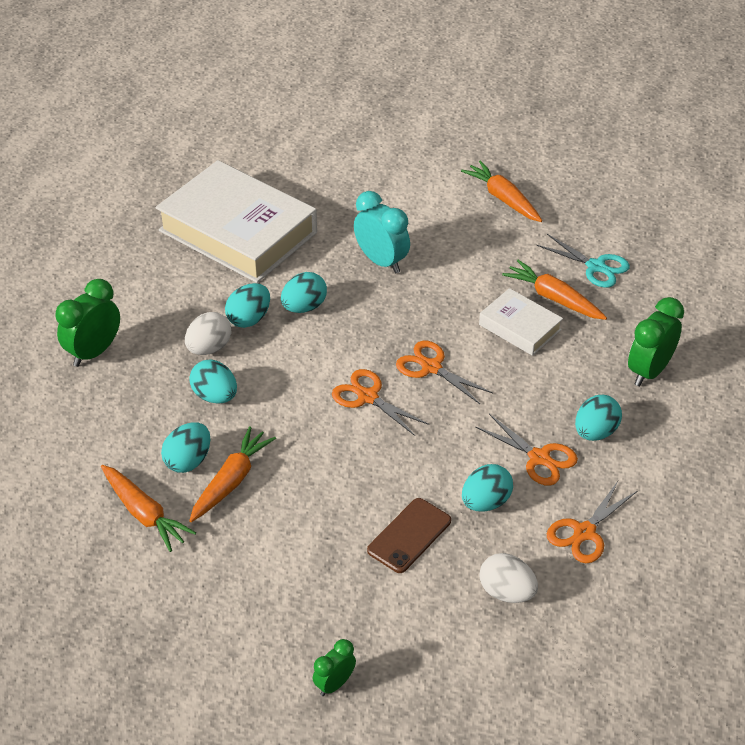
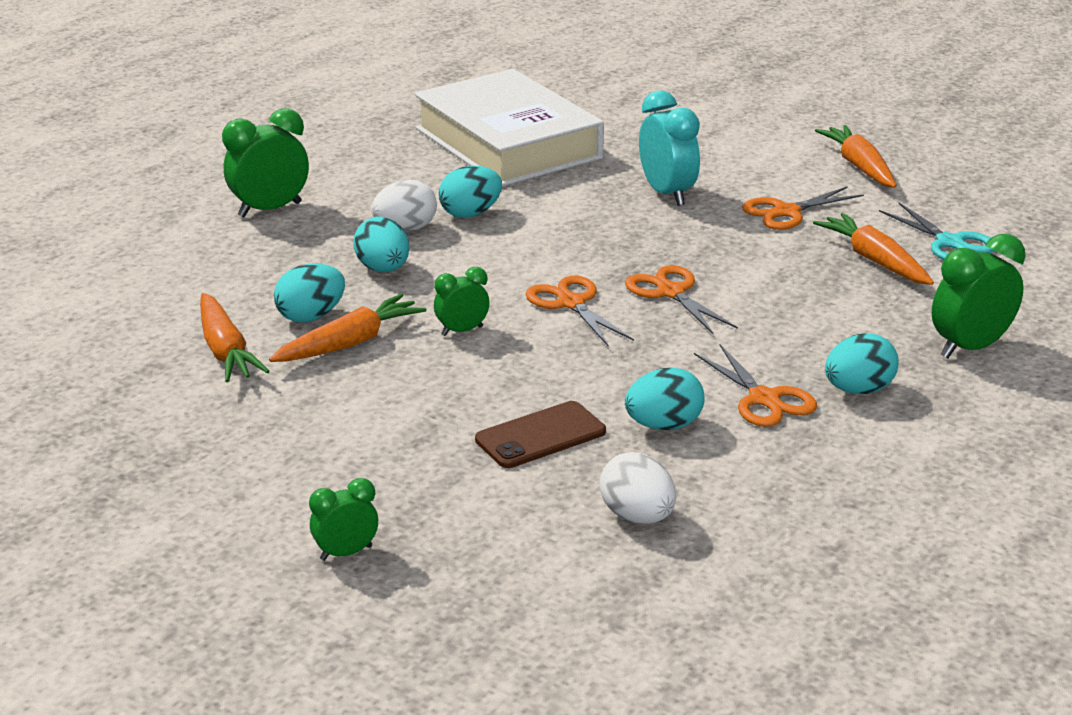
camera: 20 degrees right, 15 degrees down
turquoise egg [281,272,327,313] -> none
white book [479,288,563,356] -> none
orange scissors [547,481,637,563] -> orange scissors moved to [742,187,864,230]
none -> green clock [434,267,489,336]

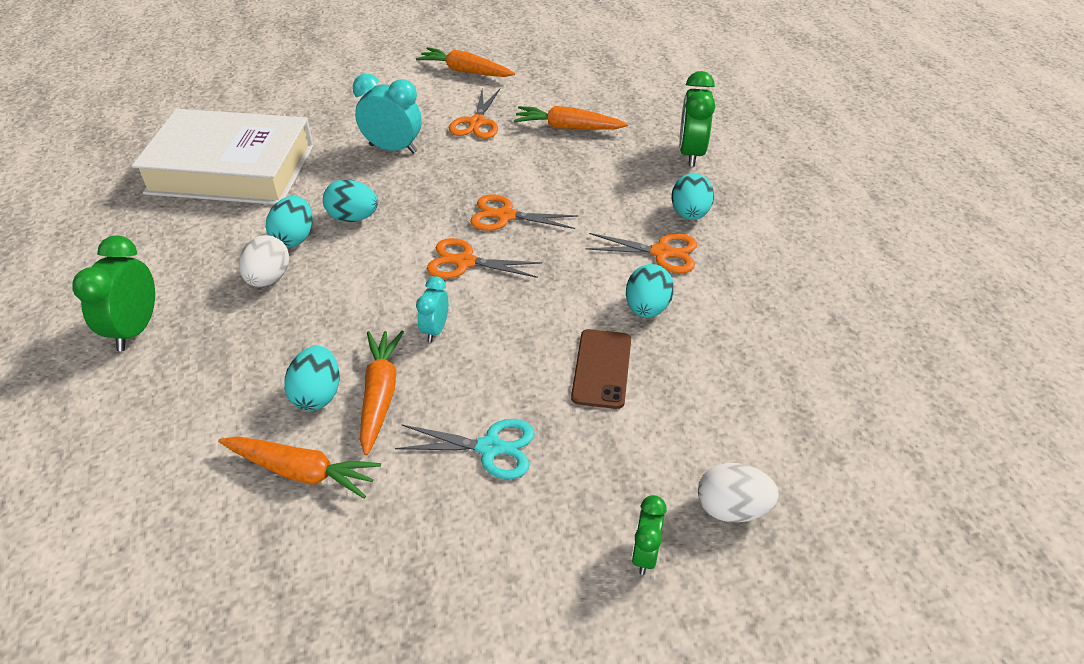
camera: 50 degrees left, 15 degrees up
turquoise egg [353,217,409,272] -> turquoise egg moved to [323,179,378,222]
green clock [434,267,489,336] -> turquoise clock [416,276,449,342]
white egg [599,452,676,524] -> white egg moved to [698,463,779,523]
turquoise scissors [879,203,994,260] -> turquoise scissors moved to [395,419,535,479]

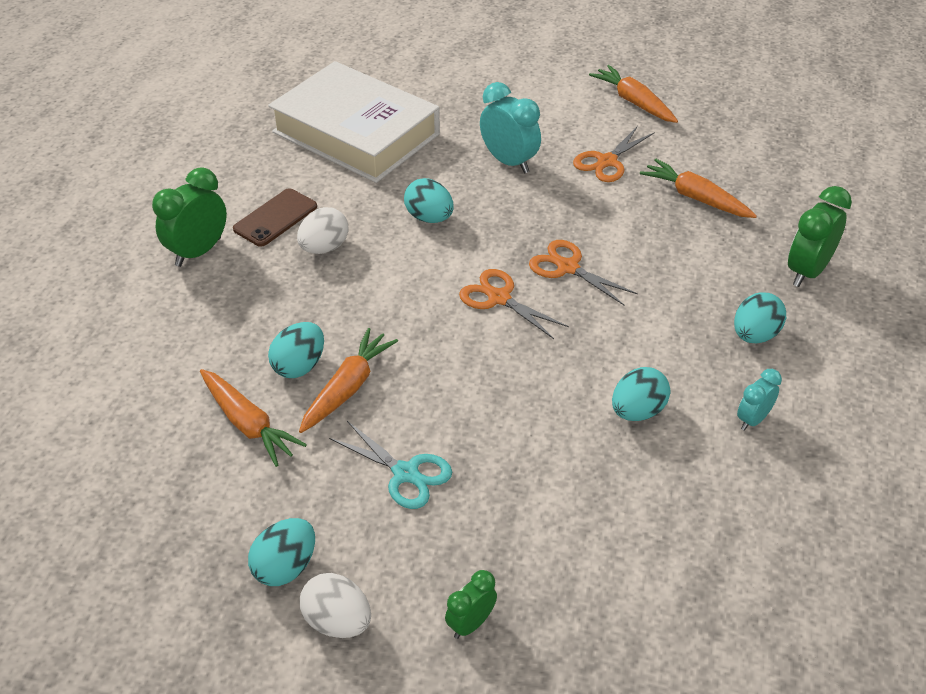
camera: 30 degrees right, 0 degrees up
turquoise egg [266,196,313,247] -> turquoise egg moved to [248,518,315,586]
turquoise clock [416,276,449,342] -> turquoise clock moved to [737,369,782,431]
brown phone [571,329,631,409] -> brown phone moved to [233,188,317,247]
orange scissors [586,233,697,273] -> none
white egg [698,463,779,523] -> white egg moved to [300,573,371,638]

